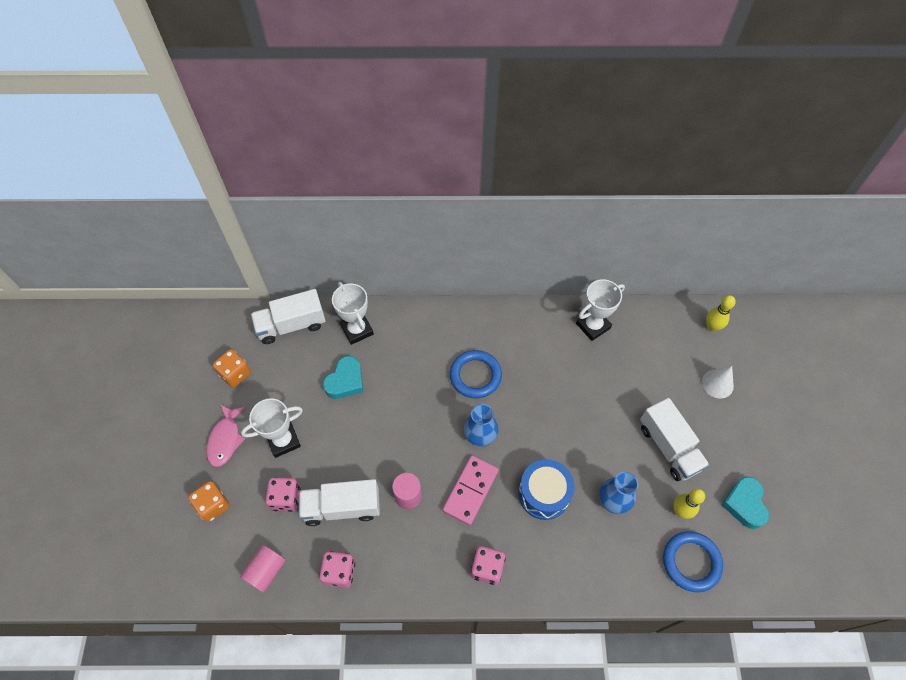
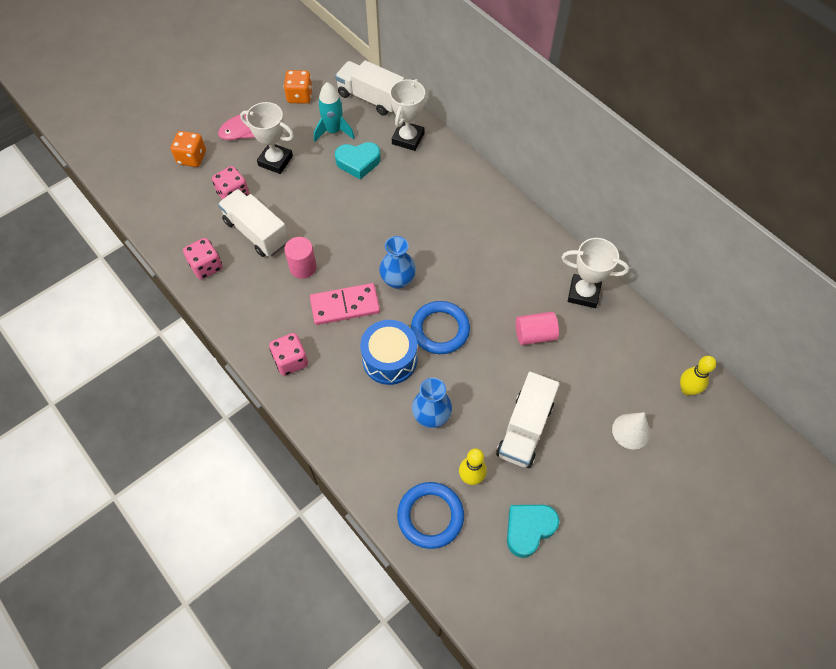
camera: 50 degrees right, 0 degrees up
pink cylinder [240,545,286,593] -> pink cylinder moved to [516,312,559,345]
blue ring [450,350,502,398] -> blue ring moved to [411,301,470,354]
none -> turquoise rocket [314,82,355,142]

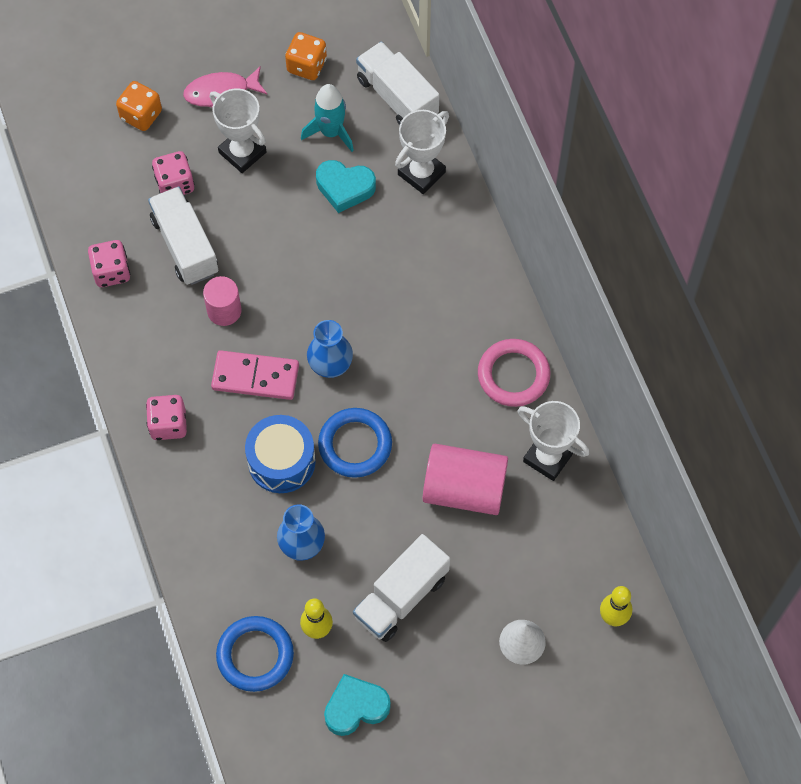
camera: 20 degrees right, 5 degrees up
pink cylinder [516,312,559,345] -> pink cylinder [423,444,508,515], size x1.66
none -> pink ring [478,339,551,407]

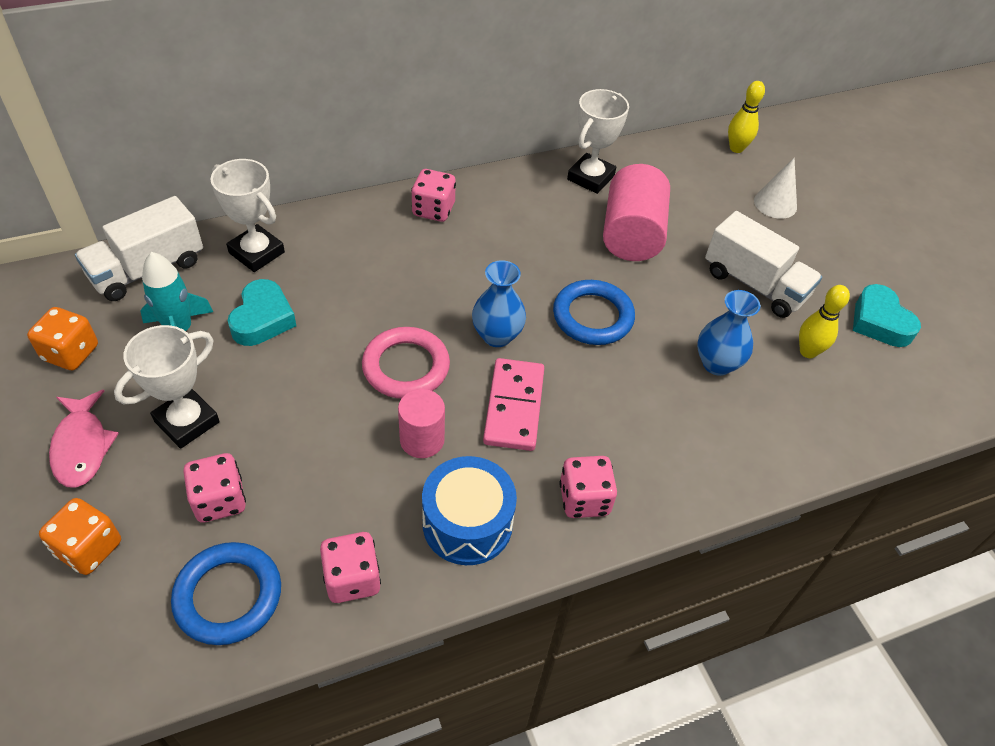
camera: 95 degrees left, 15 degrees down
white truck [148,186,219,285] -> none
blue ring [216,616,294,692] -> blue ring moved to [171,542,281,645]
blue drum [245,415,316,493] -> blue drum moved to [422,456,517,565]
pink ring [478,339,551,407] -> pink ring moved to [362,327,450,399]
none -> pink dice [411,169,456,222]

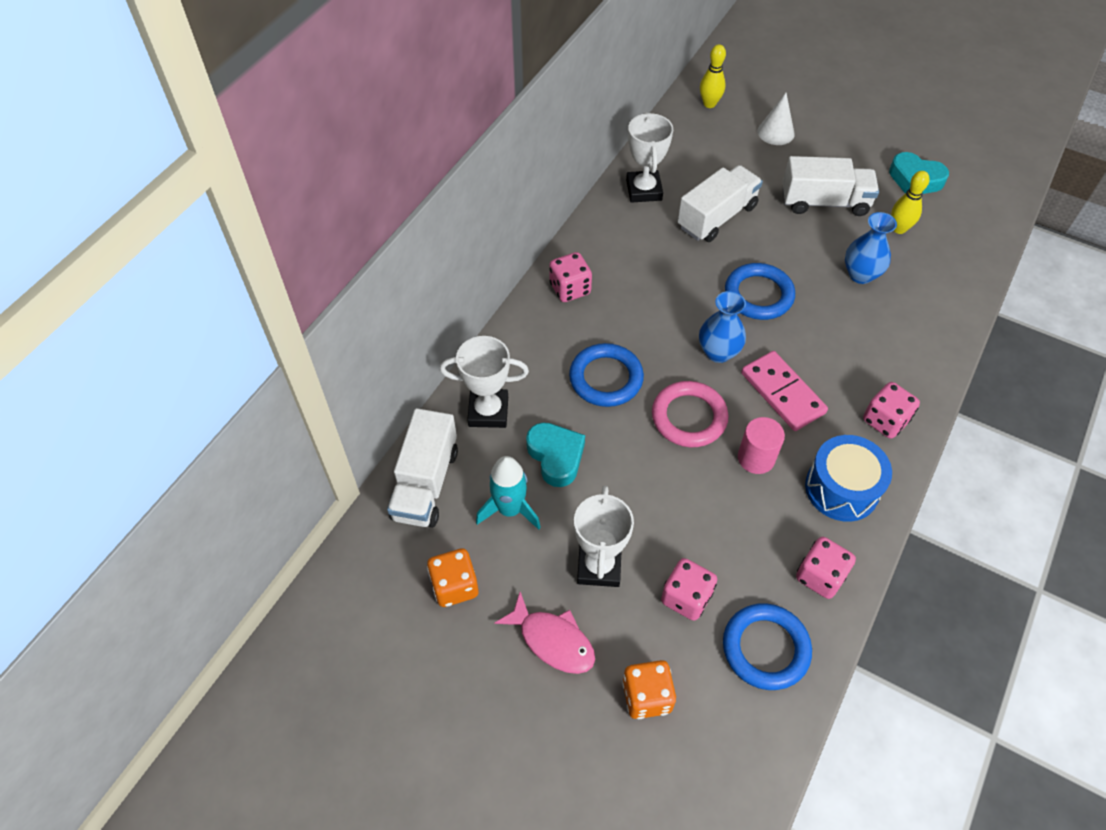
camera: 35 degrees left, 5 degrees up
pink cylinder [603,164,670,261] -> white truck [677,165,763,242]
none -> blue ring [569,343,644,407]

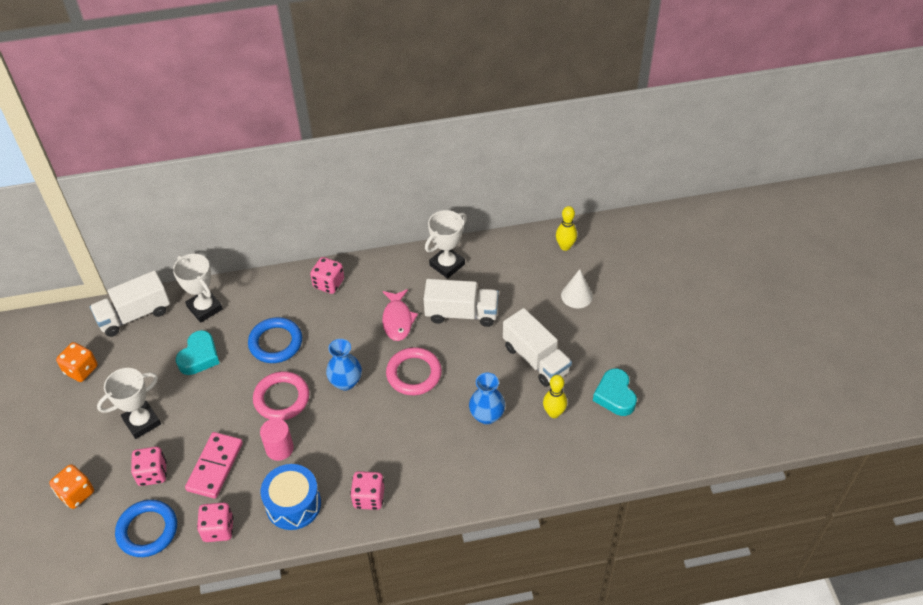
camera: 50 degrees right, 5 degrees down
turquoise rocket [476,456,541,530] -> none
pink fish [494,592,595,674] -> pink fish moved to [382,289,418,341]
blue ring [725,263,795,320] -> pink ring [386,347,442,395]
pink domino [741,351,828,431] -> pink domino moved to [185,432,243,499]

